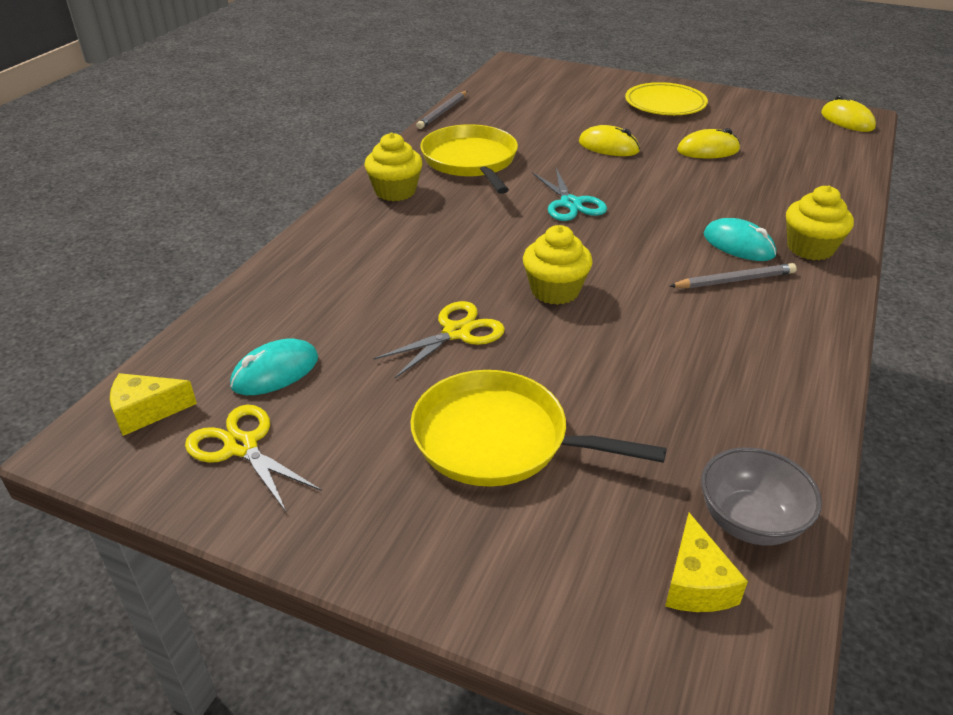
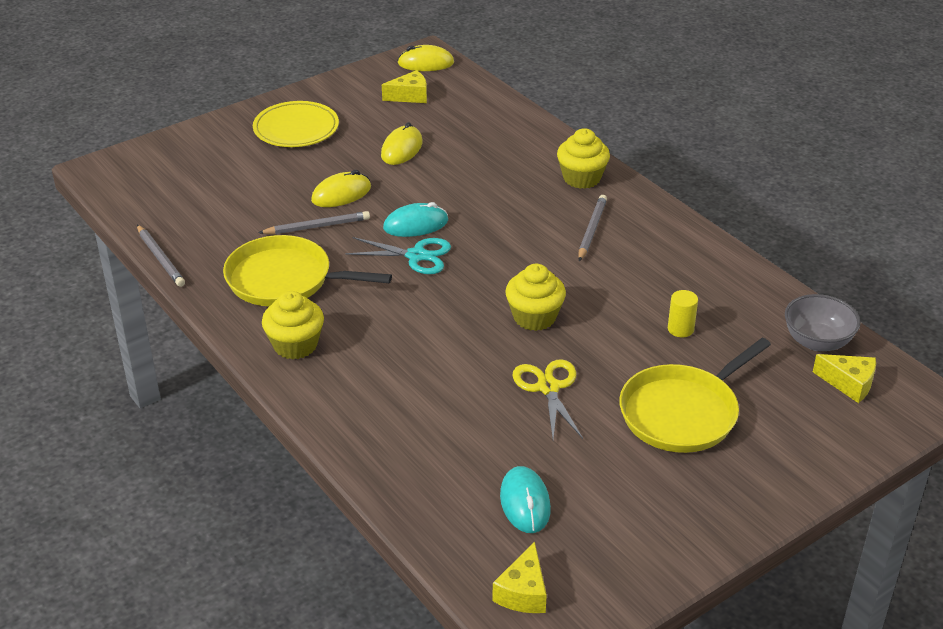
camera: 60 degrees left, 0 degrees up
yellow scissors [185,405,322,512] -> none
turquoise mouse [704,218,776,261] -> turquoise mouse moved to [383,202,448,237]
none -> grey pencil [258,211,370,234]
none -> yellow cheese [382,70,427,103]
none -> yellow cylinder [668,290,698,337]

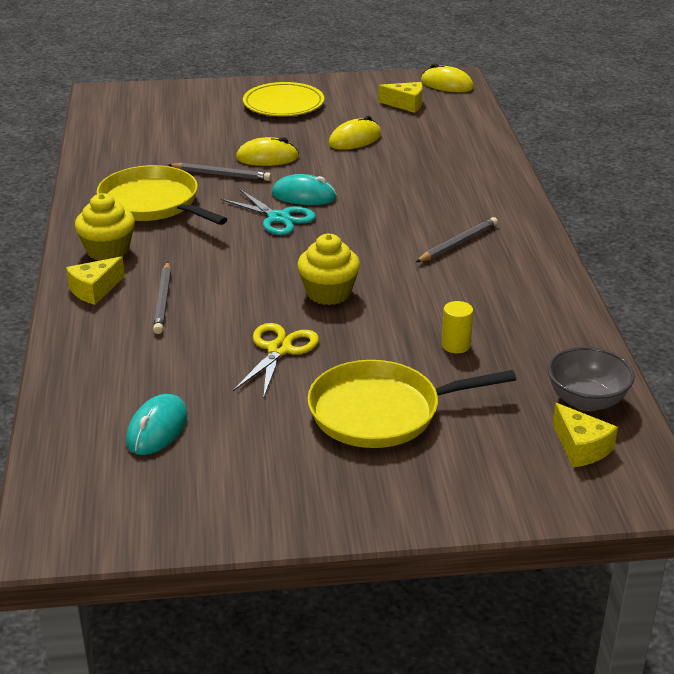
camera: 30 degrees right, 5 degrees down
grey pencil [137,225,185,287] -> grey pencil moved to [153,262,171,334]
yellow cheese [492,541,547,613] -> yellow cheese moved to [66,257,125,305]
yellow cupcake [557,128,610,189] -> none

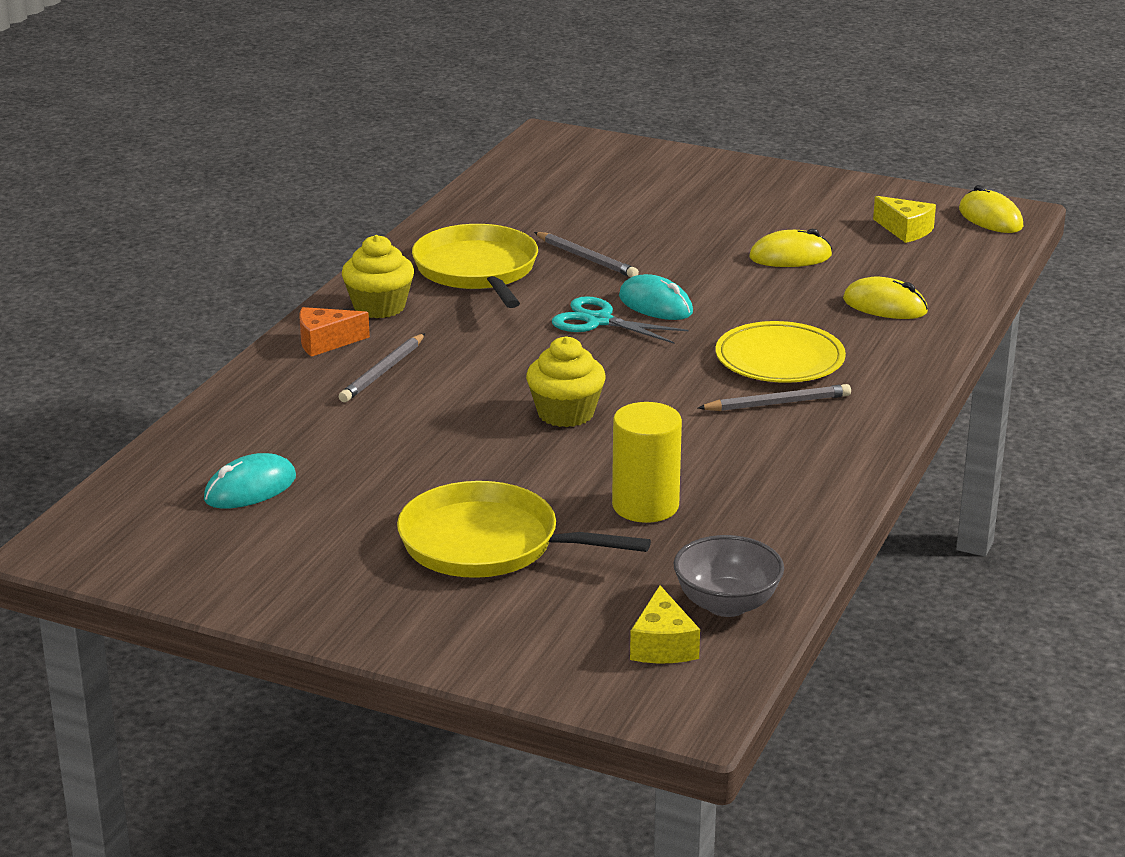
camera: 30 degrees right, 5 degrees down
yellow cheese [66,257,125,305] -> orange cheese [299,307,370,357]
turquoise scissors [221,189,316,235] -> turquoise scissors turned 135 degrees clockwise [552,296,688,344]
yellow scissors [233,323,319,399] -> none
yellow mouse [236,137,299,166] -> yellow mouse moved to [843,277,928,319]
yellow plate [243,82,324,116] -> yellow plate moved to [716,321,846,383]
yellow cylinder [442,301,473,353] -> yellow cylinder [612,402,682,523], size x1.79

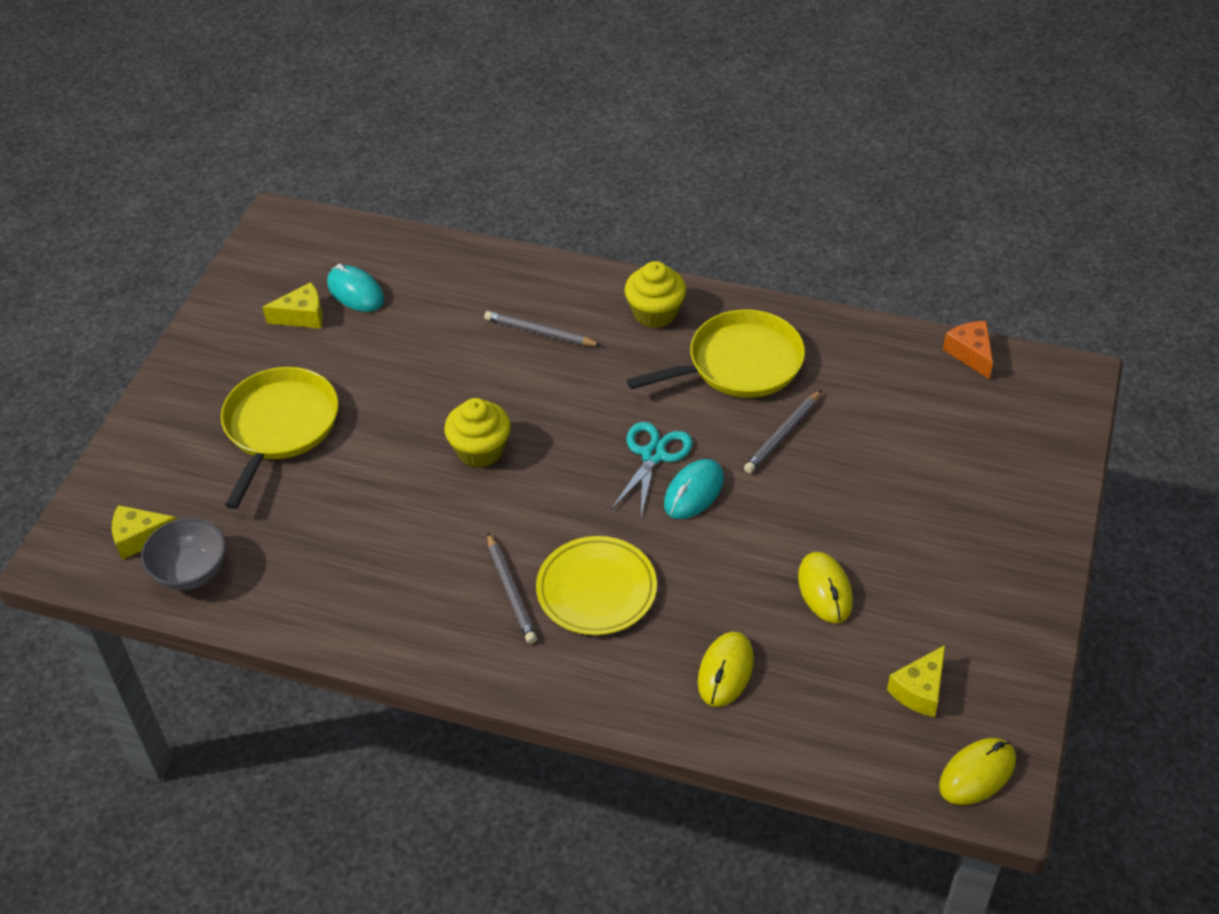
camera: 85 degrees right, 20 degrees up
orange cheese [299,307,370,357] -> orange cheese moved to [943,321,993,379]
yellow cylinder [612,402,682,523] -> none
none -> yellow cheese [263,282,323,328]

